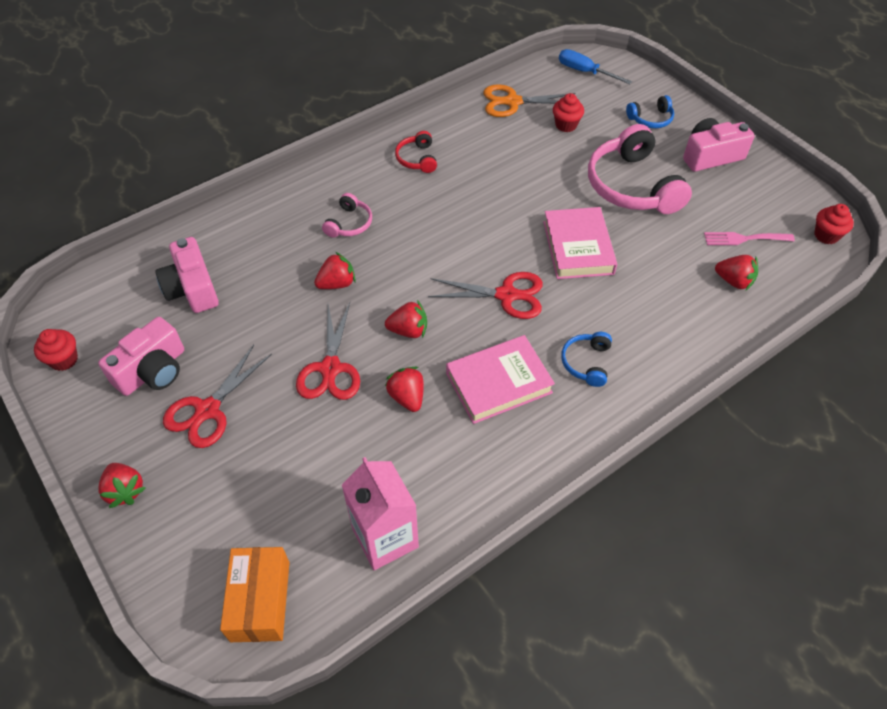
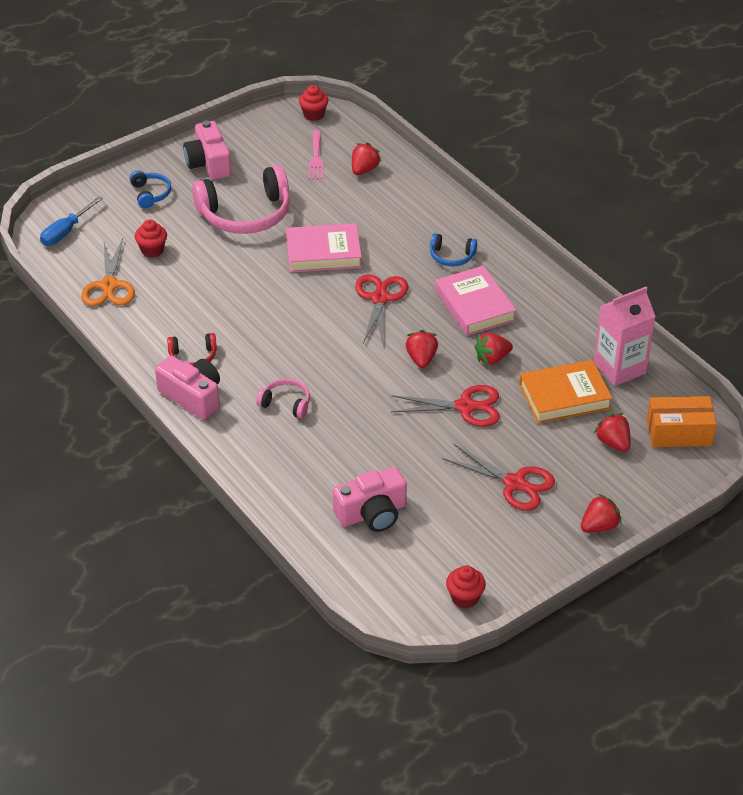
camera: 90 degrees left, 10 degrees down
pink camera [98,317,184,396] -> pink camera moved to [155,356,220,420]
red strawberry [314,252,356,289] -> red strawberry moved to [594,413,631,452]
none -> orange book [519,360,613,424]

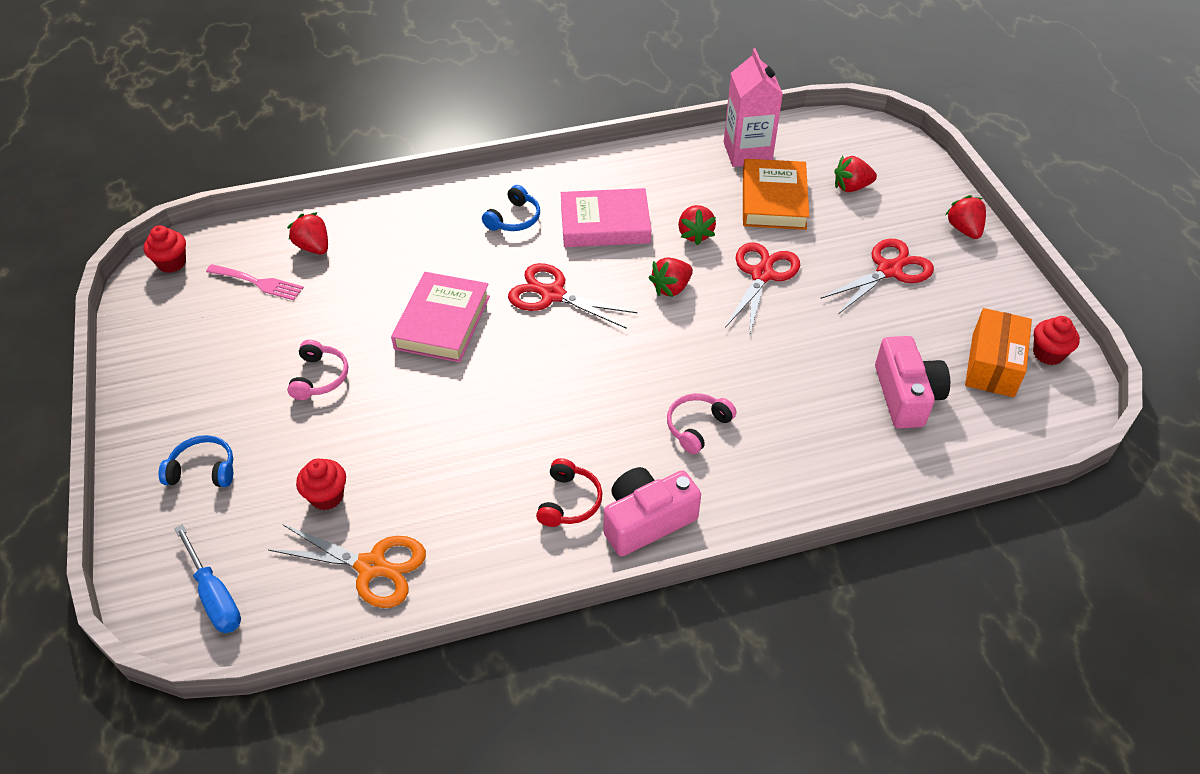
camera: 70 degrees left, 5 degrees up
pink camera [183,121,231,180] -> none
pink headphones [192,165,290,234] -> pink headphones [287,340,348,400], size x0.48
red strawberry [406,330,438,368] -> red strawberry turned 60 degrees counterclockwise [649,257,693,297]
orange box [647,396,717,447] -> orange box moved to [965,308,1032,397]

